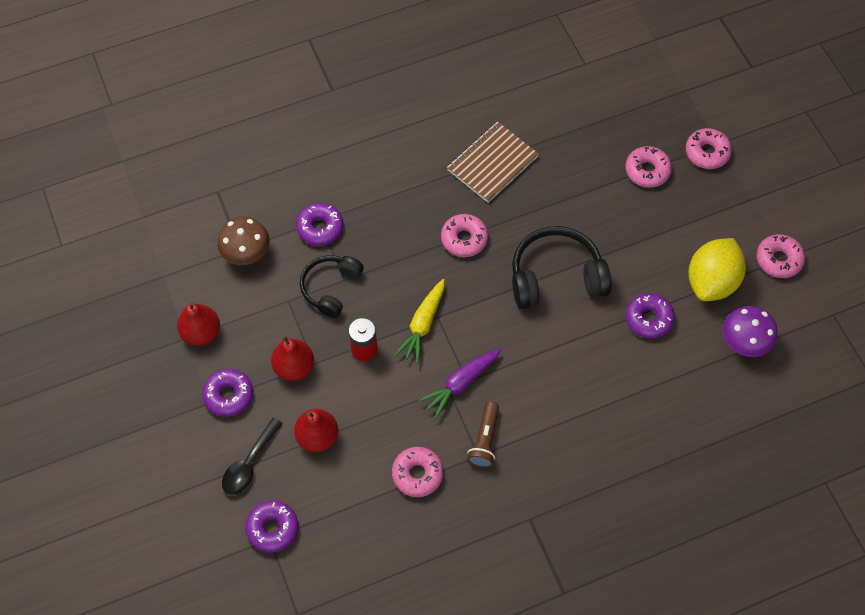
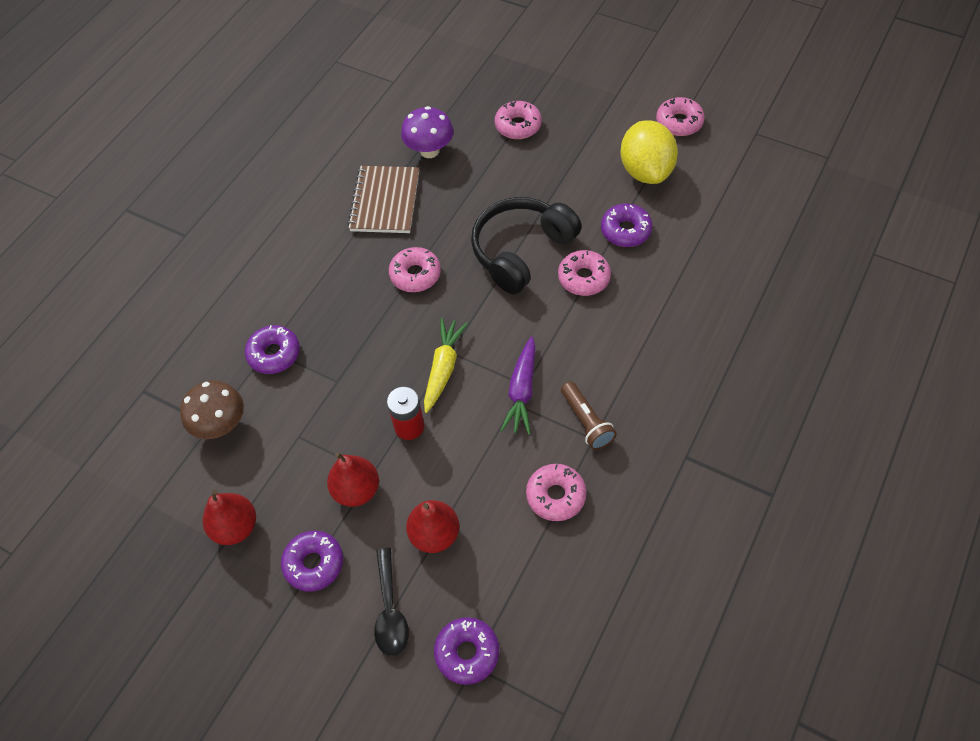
camera: 35 degrees left, 5 degrees down
black headphones [300,255,364,318] -> none
yellow carrot [395,279,445,364] -> yellow carrot turned 150 degrees counterclockwise [424,318,468,413]
pink donut [686,128,732,169] -> pink donut moved to [558,250,611,296]
purple mushroom [723,306,778,357] -> purple mushroom moved to [401,106,454,158]

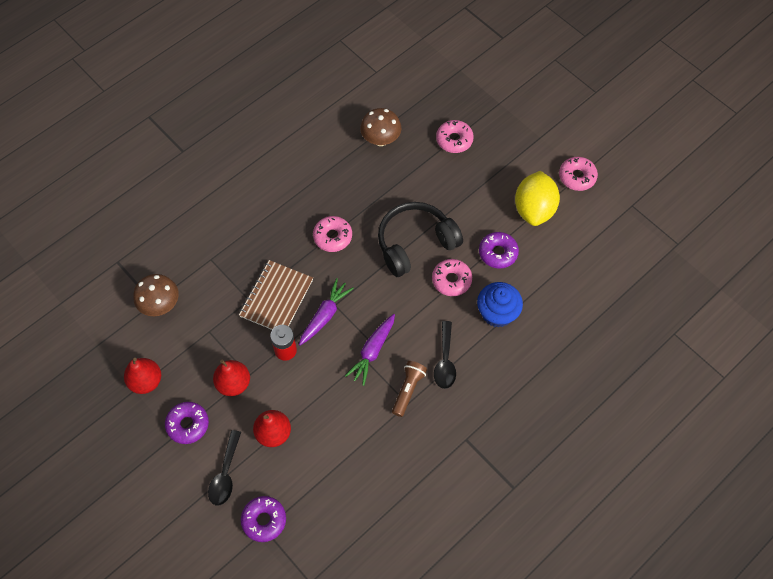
camera: 15 degrees right, 5 degrees up
purple donut [245,325,300,374] -> none
brown notebook [348,166,419,233] -> brown notebook moved to [239,260,313,330]
purple mushroom [401,106,454,158] -> brown mushroom [360,108,401,146]
yellow carrot [424,318,468,413] -> purple carrot [299,278,354,345]
pink donut [526,464,587,521] -> none
brown flashlight [561,382,617,450] -> brown flashlight turned 150 degrees counterclockwise [392,361,427,417]
none -> black spoon [434,321,456,389]
none -> blue cupcake [477,282,523,328]

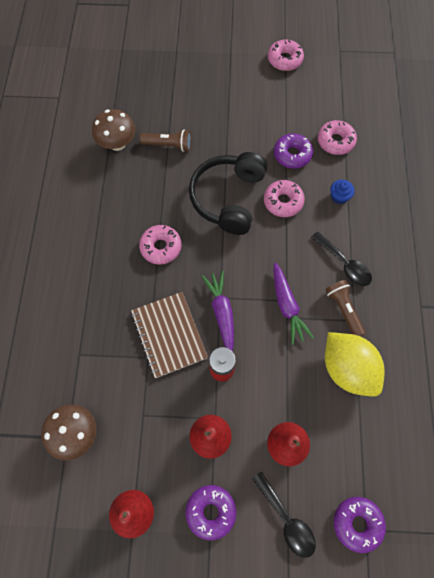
camera: 45 degrees left, 5 degrees up
pink donut [436,120,474,153] -> pink donut moved to [318,120,357,155]
blue cupcake [477,282,523,328] -> blue cupcake [330,180,354,204], size x0.53
yellow lemon [515,171,560,226] -> yellow lemon moved to [325,332,385,397]
none -> brown flashlight [140,130,191,152]

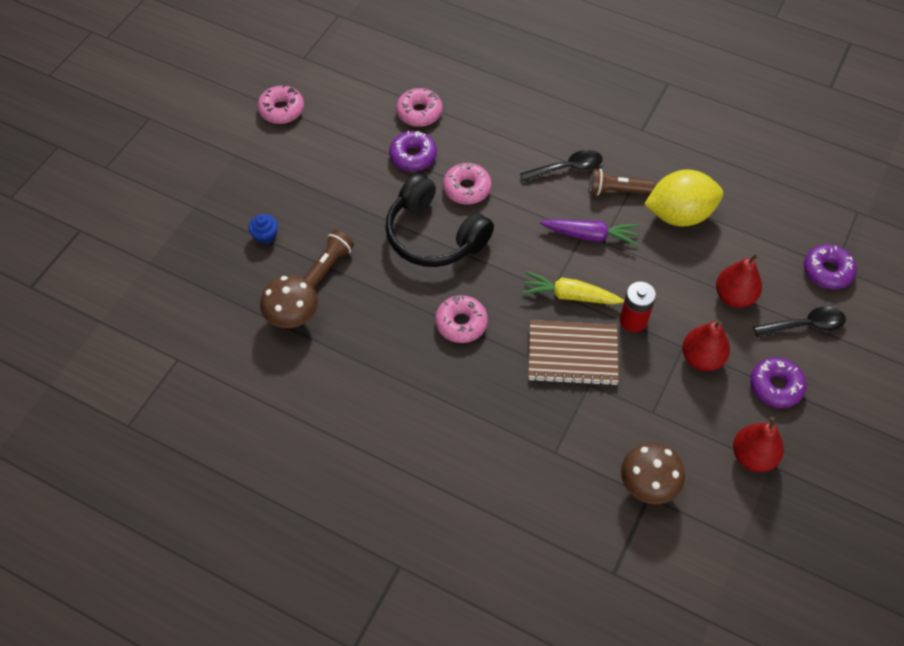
camera: 65 degrees left, 10 degrees down
purple carrot [202,271,234,352] -> yellow carrot [521,271,624,305]
blue cupcake [330,180,354,204] -> blue cupcake moved to [248,214,278,244]

